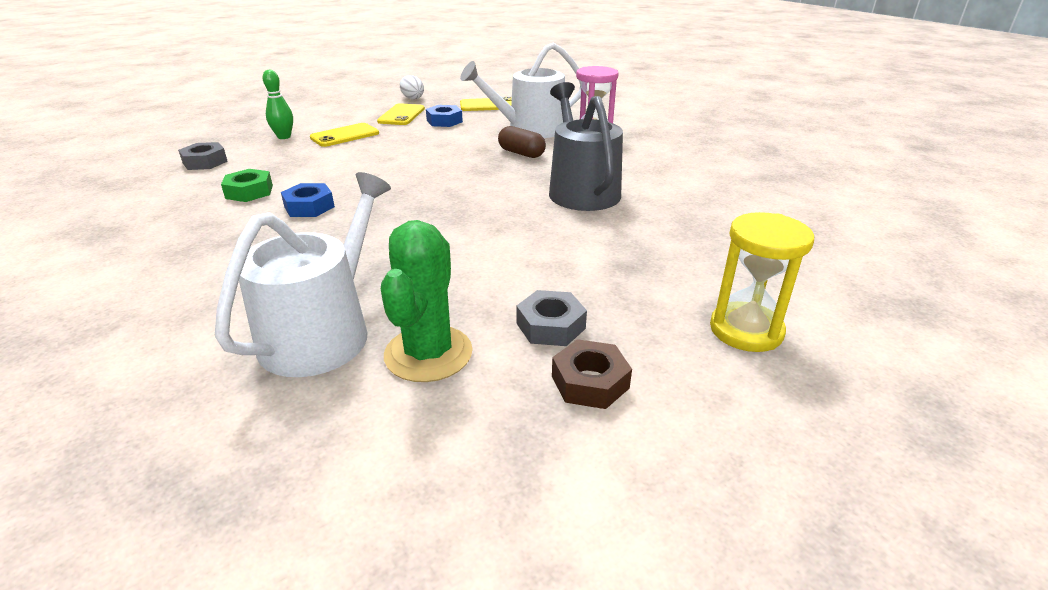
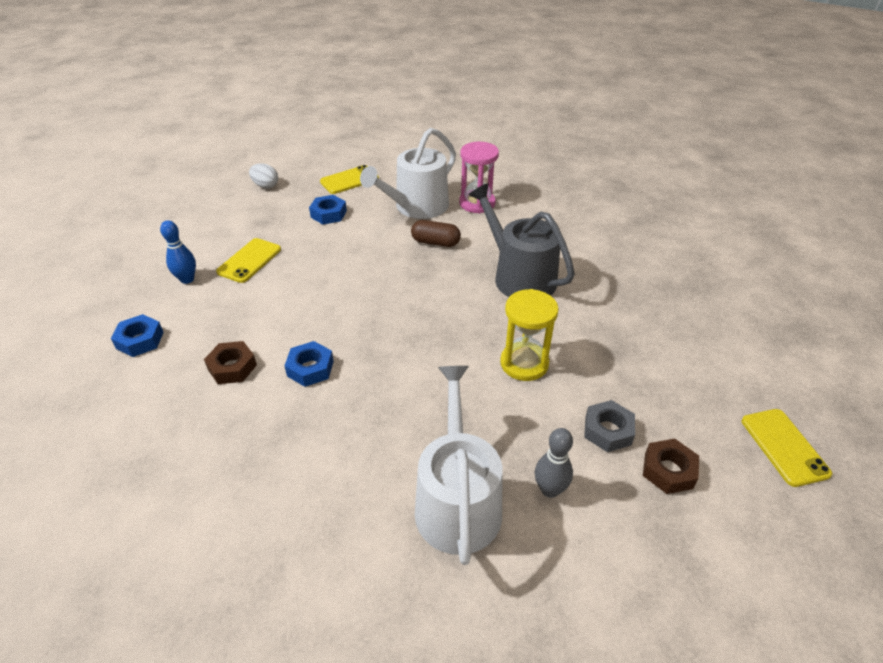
camera: 25 degrees left, 10 degrees up
grey nut [178,142,228,170] -> blue nut [111,314,164,357]
green nut [221,169,273,202] -> brown nut [204,341,257,384]
green bowling pin [262,70,293,139] -> blue bowling pin [160,220,196,284]
yellow phone [377,103,425,125] -> yellow phone moved to [742,409,832,487]
green cactus [381,220,473,382] -> grey bowling pin [535,428,573,498]
yellow hourglass [710,212,814,352] -> yellow hourglass moved to [500,289,559,381]

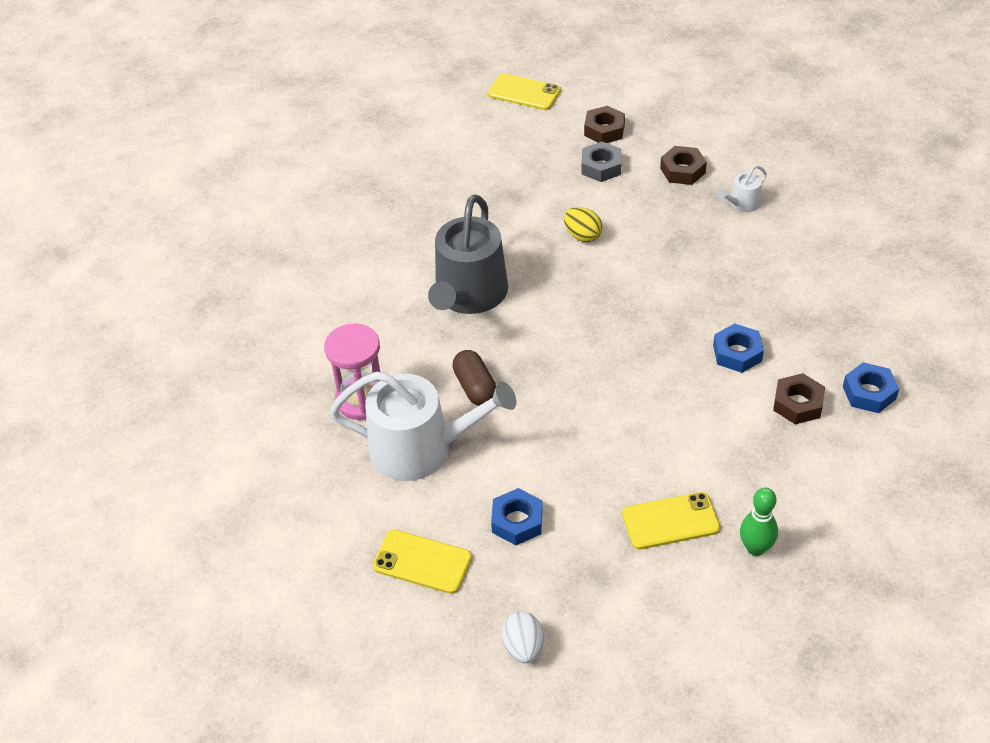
camera: 125 degrees left, 5 degrees up
blue nut [111,314,164,357] -> blue nut moved to [843,362,899,413]
blue bowling pin [160,220,196,284] -> green bowling pin [740,488,778,556]
white watering can [415,366,502,565] -> white watering can [717,165,767,212], size x0.43
yellow hourglass [500,289,559,381] -> yellow egg [564,207,603,242]
grey bowling pin [535,428,573,498] -> brown nut [660,146,707,185]
yellow phone [742,409,832,487] -> yellow phone turned 75 degrees clockwise [488,73,561,110]

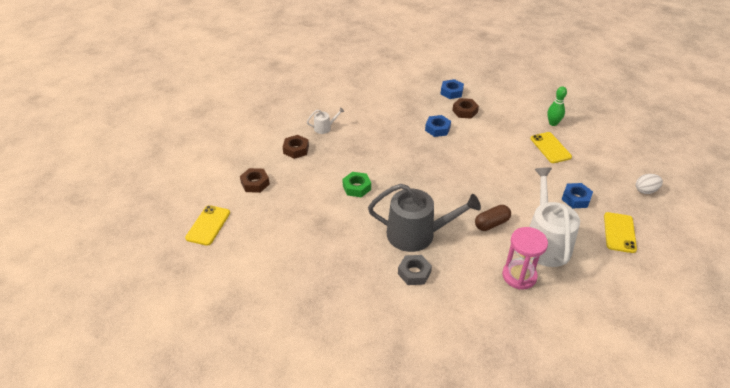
camera: 100 degrees left, 5 degrees down
yellow egg [564,207,603,242] -> green nut [342,172,371,197]
grey nut [581,141,621,182] -> grey nut moved to [398,255,432,285]
white watering can [717,165,767,212] -> white watering can turned 60 degrees counterclockwise [307,107,344,134]

